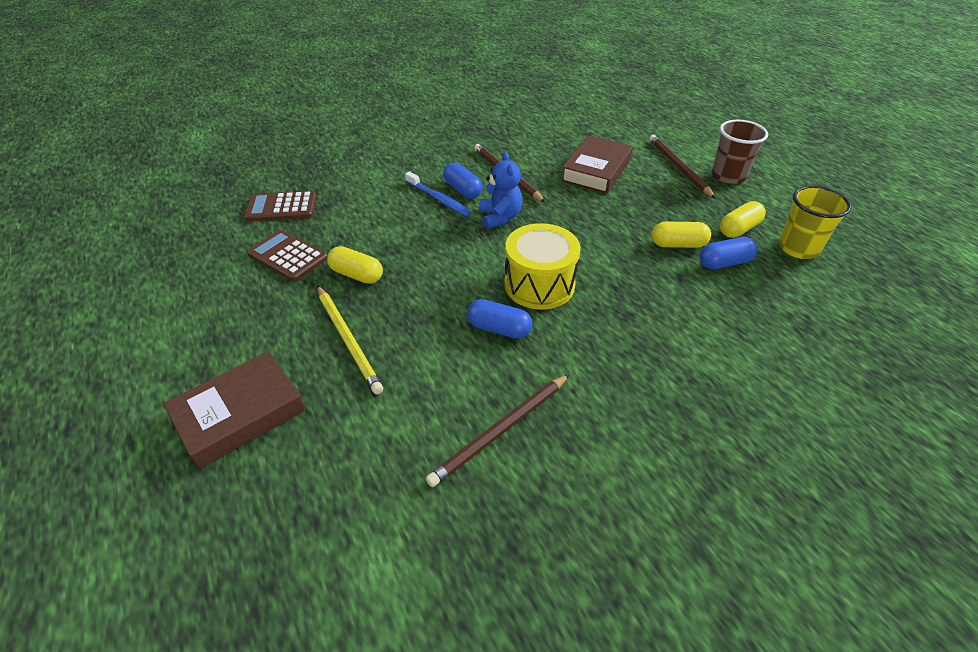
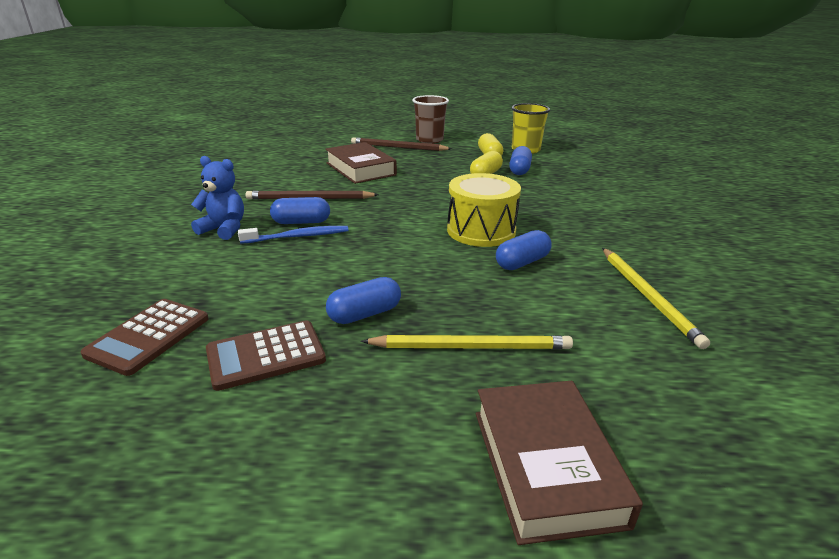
camera: 60 degrees left, 15 degrees down
yellow capsule [327,246,383,284] -> blue capsule [326,277,401,324]
brown pencil [426,374,570,487] -> yellow pencil [602,248,710,349]
blue teddy bear [480,152,523,229] -> blue teddy bear moved to [191,156,244,240]

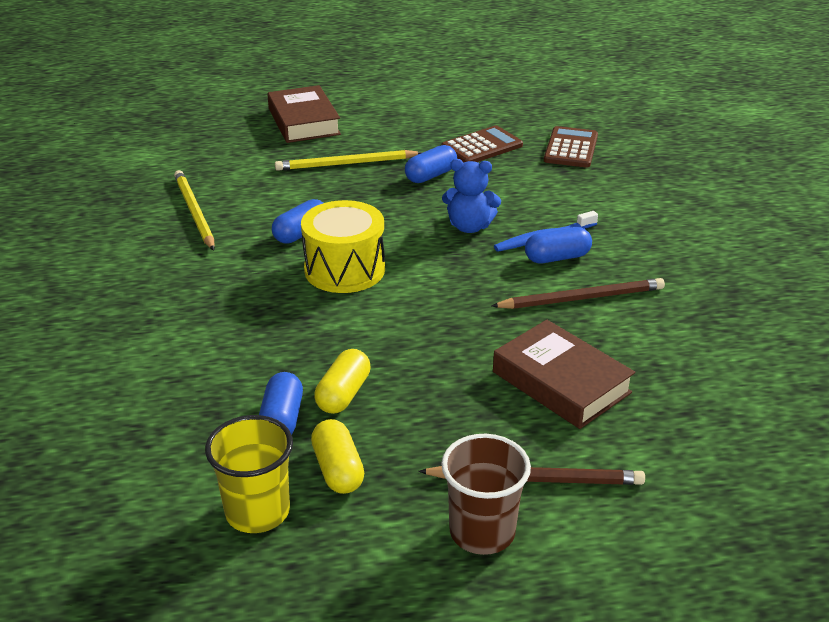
camera: 170 degrees right, 5 degrees up
blue teddy bear [191,156,244,240] -> blue teddy bear moved to [442,159,501,233]

